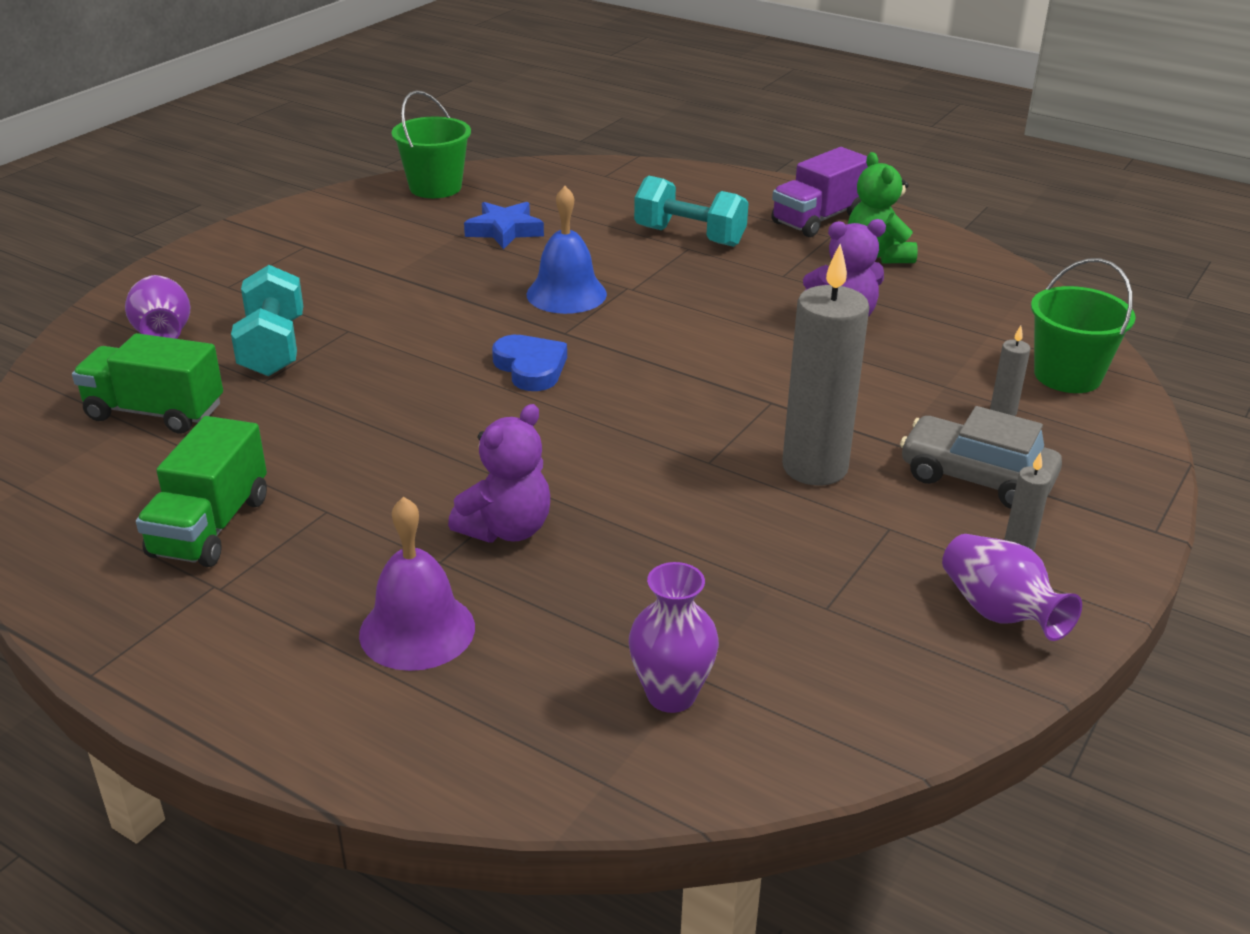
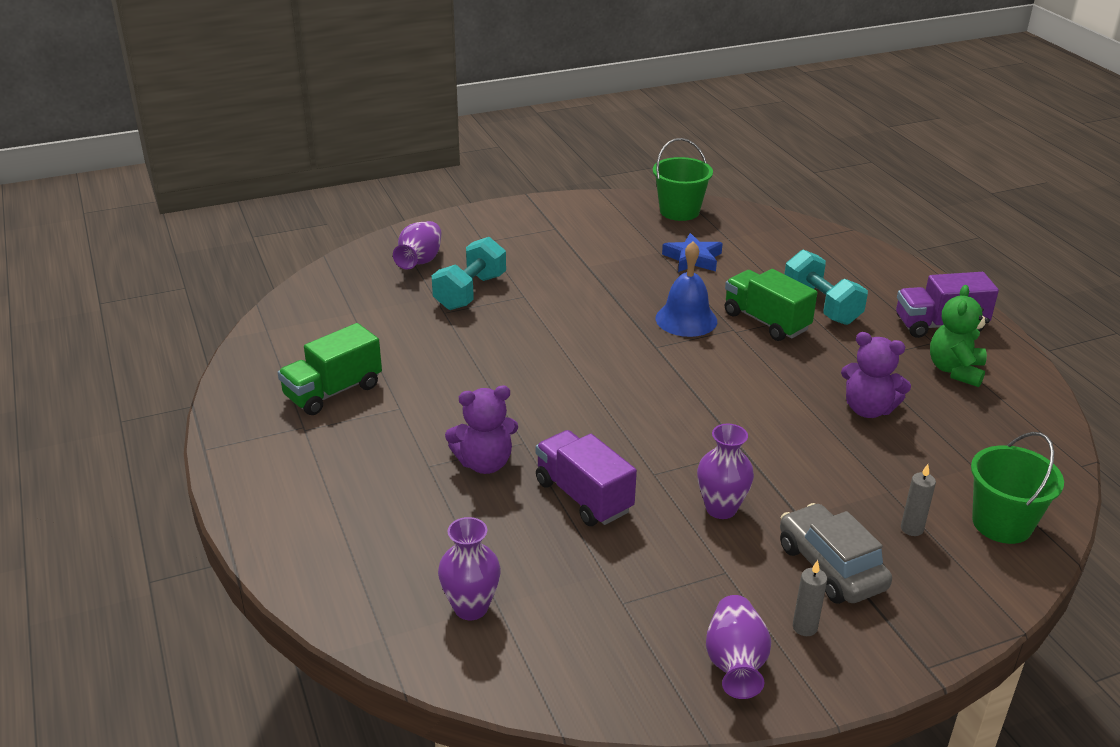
camera: 35 degrees right, 0 degrees up
green truck [72,333,223,434] -> green truck moved to [725,269,818,341]
purple bell [359,497,475,671] -> none
blue heart [492,335,567,391] -> none
grey candle [782,244,869,486] -> purple vase [697,424,754,519]
none -> purple truck [536,430,637,526]

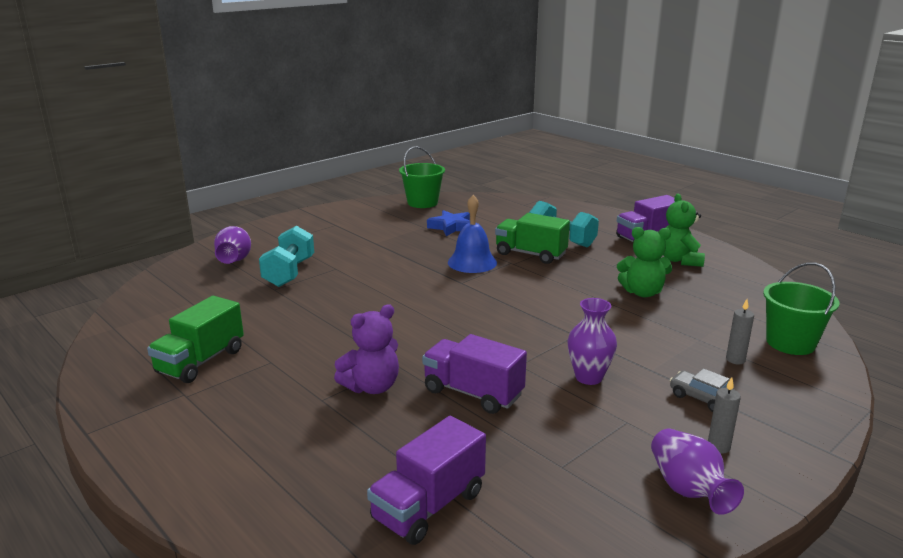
camera: 20 degrees left, 10 degrees down
purple vase [438,517,501,620] -> purple truck [367,416,486,545]
grey car [780,503,892,604] -> grey car [670,368,730,412], size x0.59
purple teddy bear [841,332,911,418] -> green teddy bear [617,227,672,297]

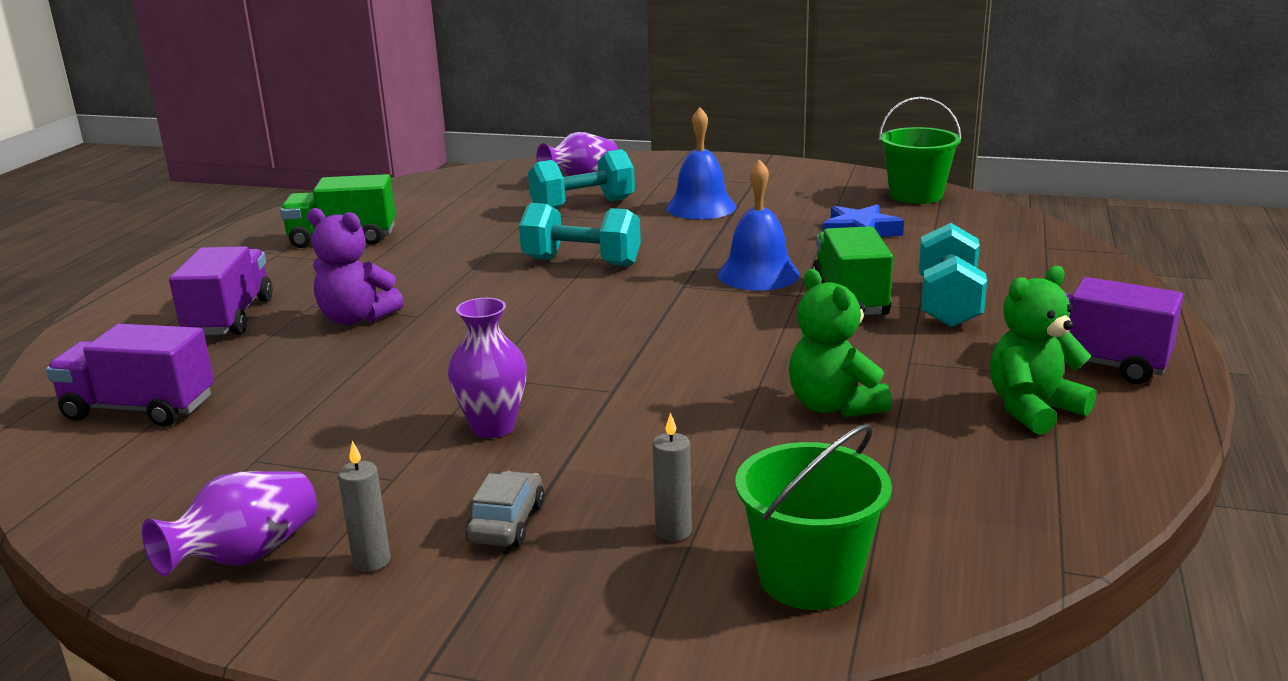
camera: 60 degrees right, 0 degrees up
purple truck [422,334,527,414] -> purple truck moved to [169,246,273,335]
none -> turquoise dumbbell [519,203,641,266]
none -> blue bell [666,107,736,219]

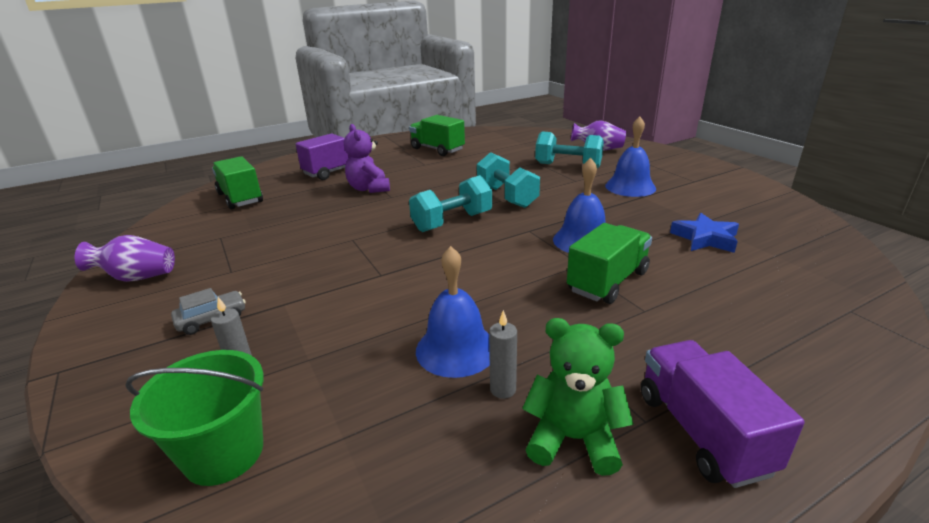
camera: 45 degrees right, 5 degrees up
purple truck [46,324,214,427] -> green truck [212,156,263,209]
grey candle [338,441,390,572] -> grey candle moved to [489,310,517,399]
purple vase [448,298,527,438] -> none
green teddy bear [789,269,892,417] -> blue bell [416,246,490,378]
green bucket [879,97,962,204] -> none
turquoise dumbbell [919,223,987,328] -> turquoise dumbbell moved to [409,175,492,232]

